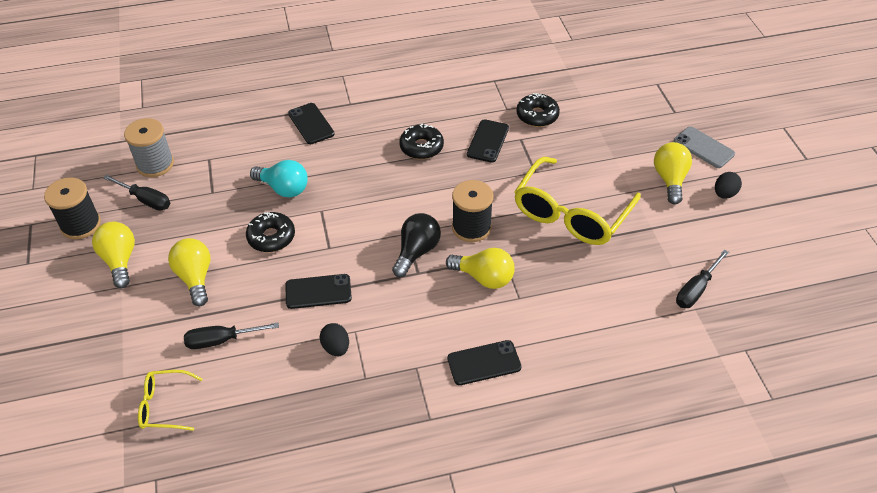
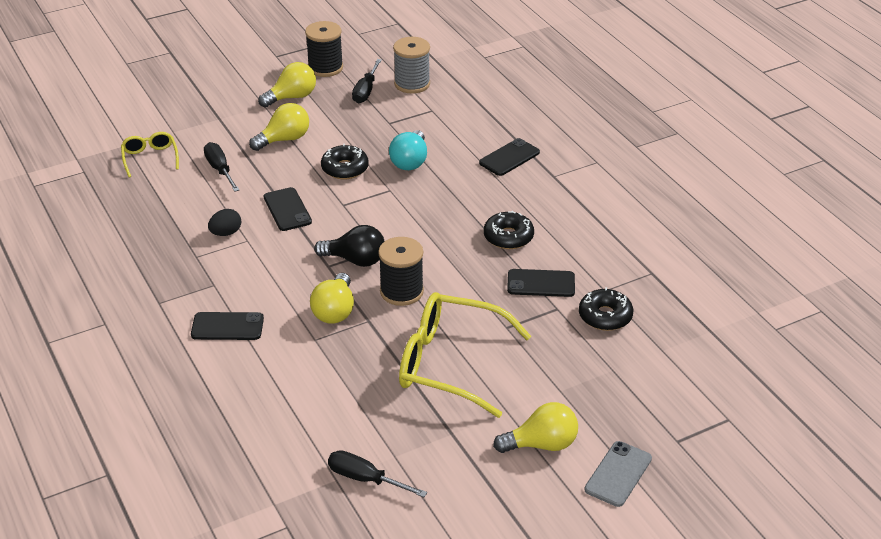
camera: 75 degrees right, 10 degrees down
black phone [447,340,522,385] -> black phone turned 60 degrees counterclockwise [191,312,264,340]
black egg [715,172,742,199] -> none

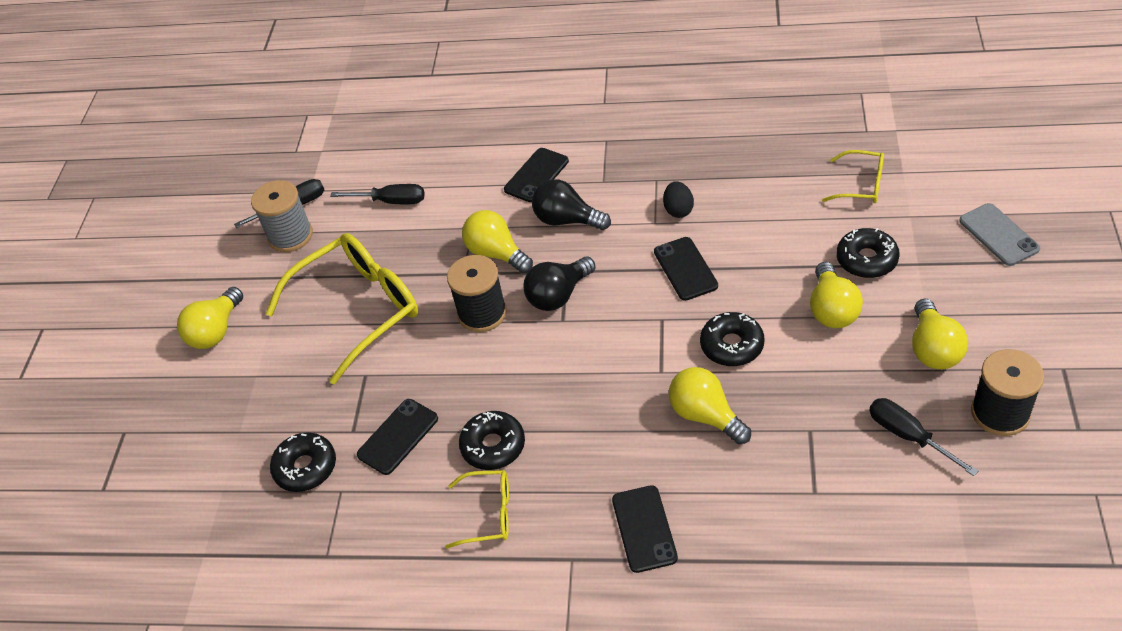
camera: 130 degrees right, 10 degrees up
black screwdriver [204,142,240,192] -> black screwdriver moved to [330,184,425,204]
black phone [264,187,312,231] -> black phone turned 60 degrees clockwise [654,237,718,301]
turquoise light bulb [389,130,427,170] -> yellow light bulb [669,367,751,444]
grey spool [393,37,430,93] -> grey spool moved to [251,180,313,252]
grey phone [584,441,652,507] -> grey phone moved to [959,203,1040,266]
none -> yellow glasses [445,470,509,549]
none -> black light bulb [532,179,611,230]
none -> black donut [836,228,900,278]

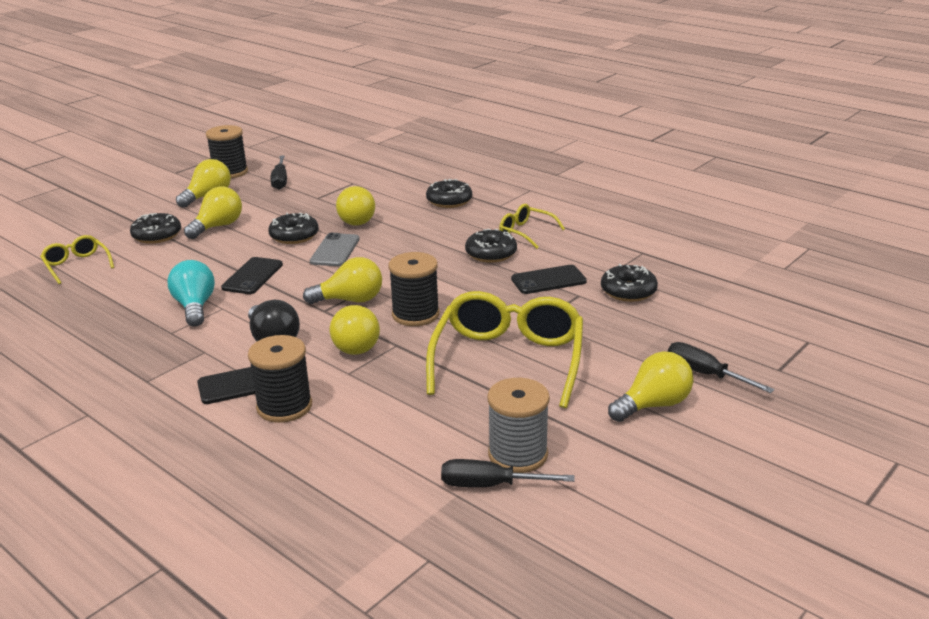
camera: 150 degrees left, 20 degrees down
yellow glasses [266,233,418,384] -> yellow glasses turned 105 degrees clockwise [426,291,583,408]
black screwdriver [330,184,425,204] -> black screwdriver moved to [668,342,774,393]
black light bulb [523,257,595,311] -> yellow light bulb [303,257,382,304]
black phone [612,485,678,573] -> black donut [426,179,472,208]
black egg [663,181,694,218] -> turquoise light bulb [168,260,215,327]
grey phone [959,203,1040,266] -> grey phone moved to [310,233,359,266]
none -> black spool [248,335,312,423]

